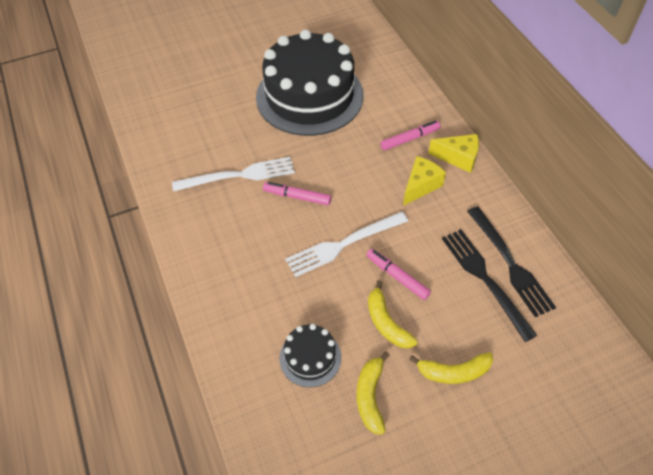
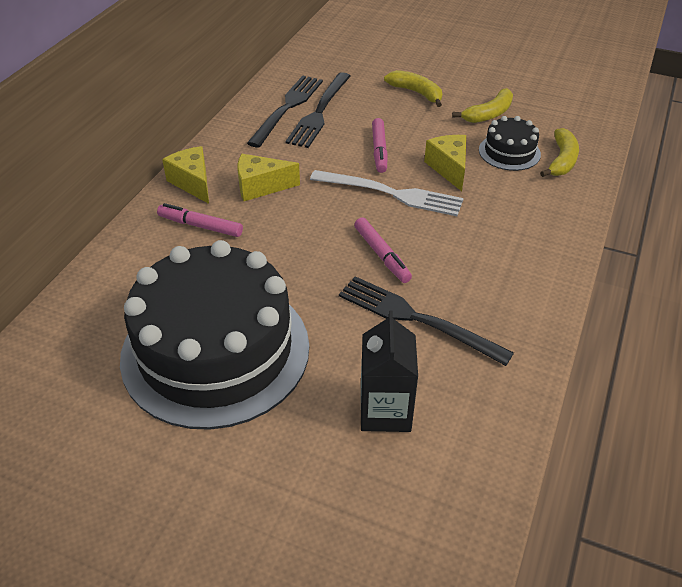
camera: 135 degrees left, 10 degrees down
white fork [172,157,295,192] -> black fork [339,276,514,366]
yellow banana [368,280,418,348] -> yellow banana moved to [540,128,579,177]
none -> black carton [361,311,418,432]
none -> yellow cheese [424,135,466,191]

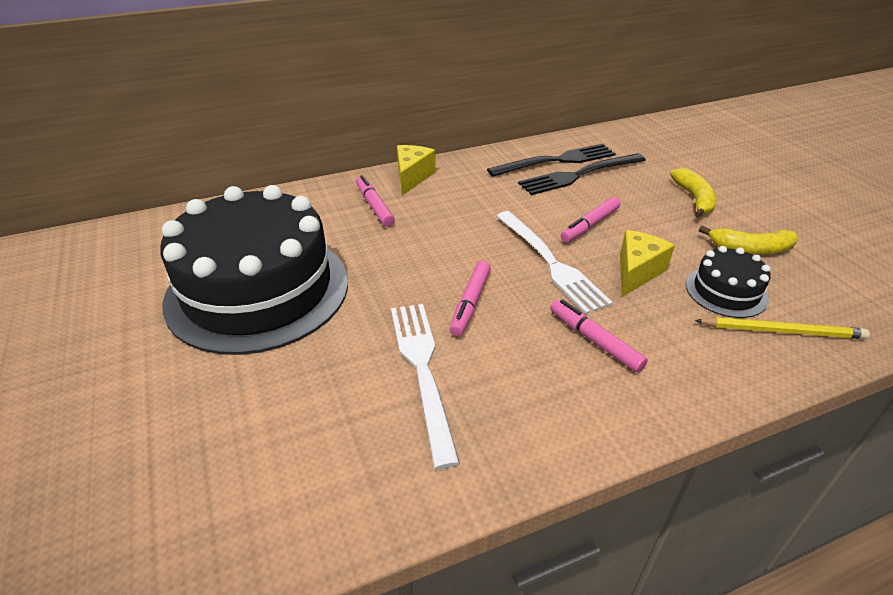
camera: 45 degrees right, 5 degrees down
yellow cheese [237,154,300,201] -> none
black fork [339,276,514,366] -> white fork [391,304,460,469]
black carton [361,311,418,432] -> none
yellow banana [540,128,579,177] -> yellow pencil [695,317,870,339]
none -> pink marker [550,299,648,372]

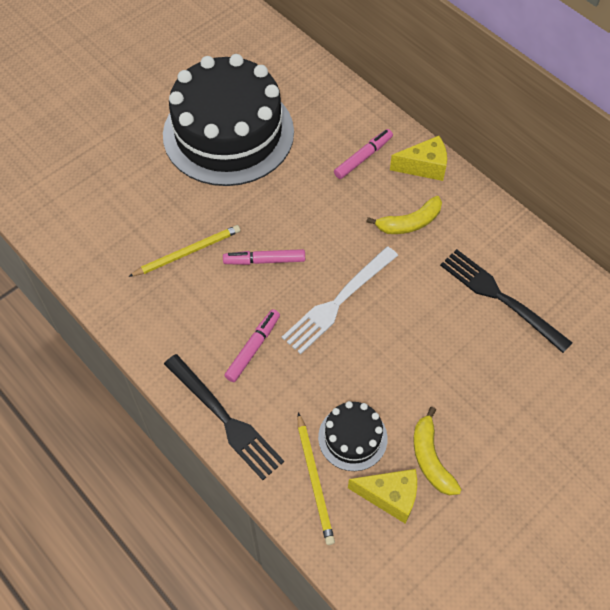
camera: 70 degrees right, 20 degrees up
white fork [391,304,460,469] -> yellow pencil [128,225,240,277]
black fork [487,144,616,177] -> black fork moved to [164,354,284,480]
pink marker [561,197,620,242] -> none
yellow cheese [620,230,675,297] -> yellow cheese moved to [348,469,417,524]
yellow banana [670,168,717,218] -> yellow banana moved to [366,196,442,234]

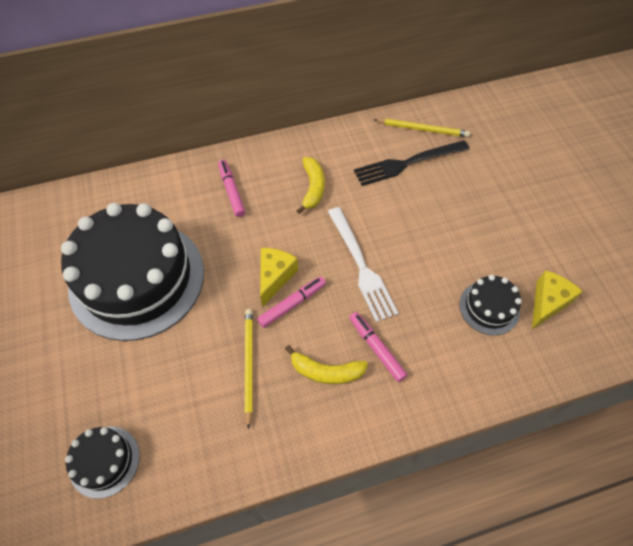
camera: 65 degrees left, 0 degrees up
black fork [164,354,284,480] -> none
pink marker [223,249,305,265] -> pink marker turned 150 degrees counterclockwise [257,276,326,328]
yellow pencil [298,412,335,545] -> yellow pencil moved to [375,119,470,137]
yellow cheese [390,136,447,181] -> yellow cheese moved to [260,248,298,307]
yellow banana [414,407,462,495] -> yellow banana moved to [285,345,368,384]
none -> black cake [65,427,140,499]

